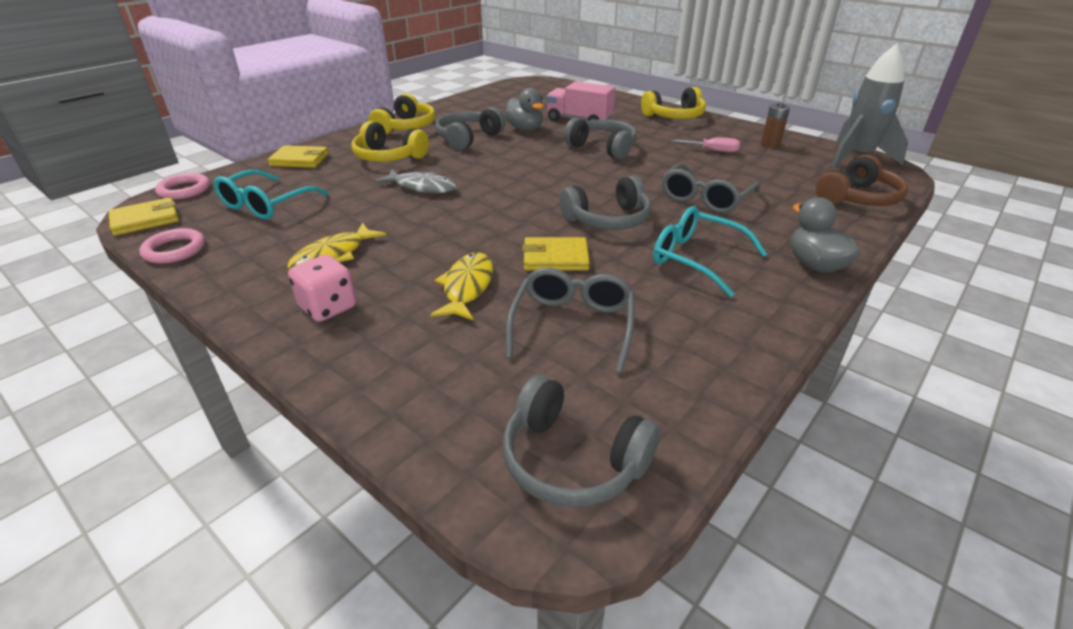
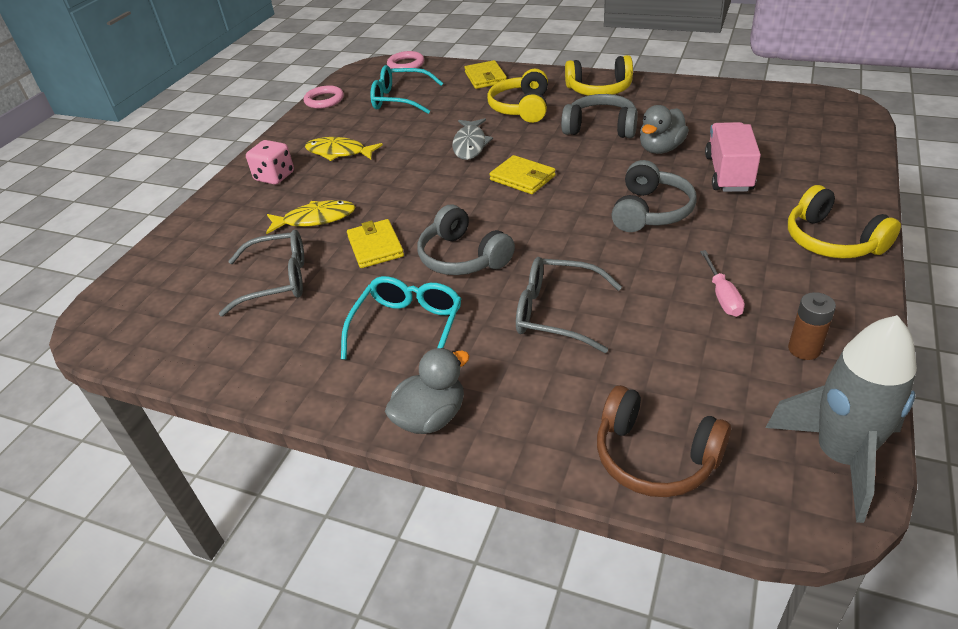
camera: 75 degrees right, 5 degrees up
yellow wallet [109,197,179,236] -> yellow wallet moved to [489,155,556,194]
grey headphones [502,375,660,507] -> none

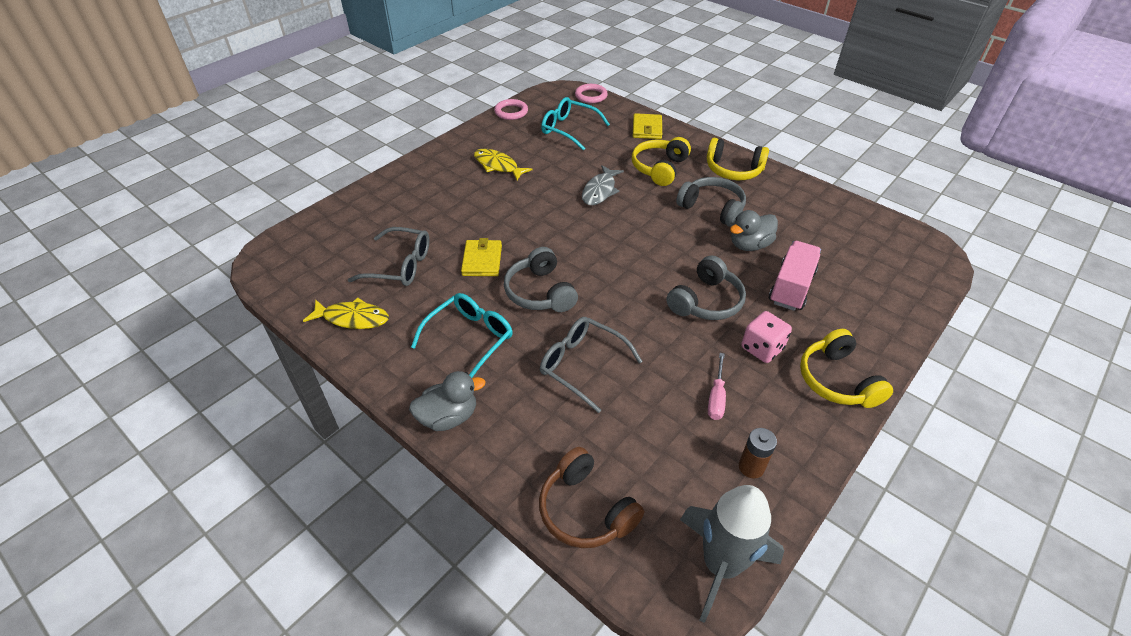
camera: 15 degrees right, 5 degrees up
pink dice [246,140,294,185] -> pink dice moved to [741,311,792,363]
yellow fish [266,200,356,234] -> yellow fish moved to [303,298,389,329]
yellow wallet [489,155,556,194] -> none

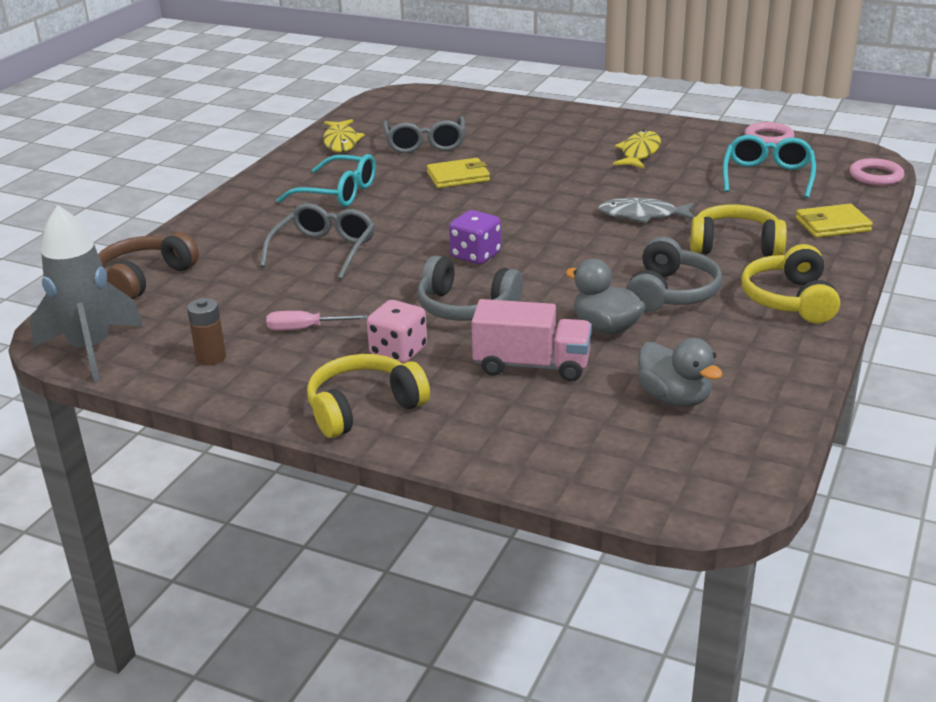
camera: 75 degrees right, 15 degrees down
grey duck [409,371,485,431] -> grey duck moved to [638,338,723,407]
grey headphones [504,247,578,312] -> none
none -> purple dice [449,210,501,264]

